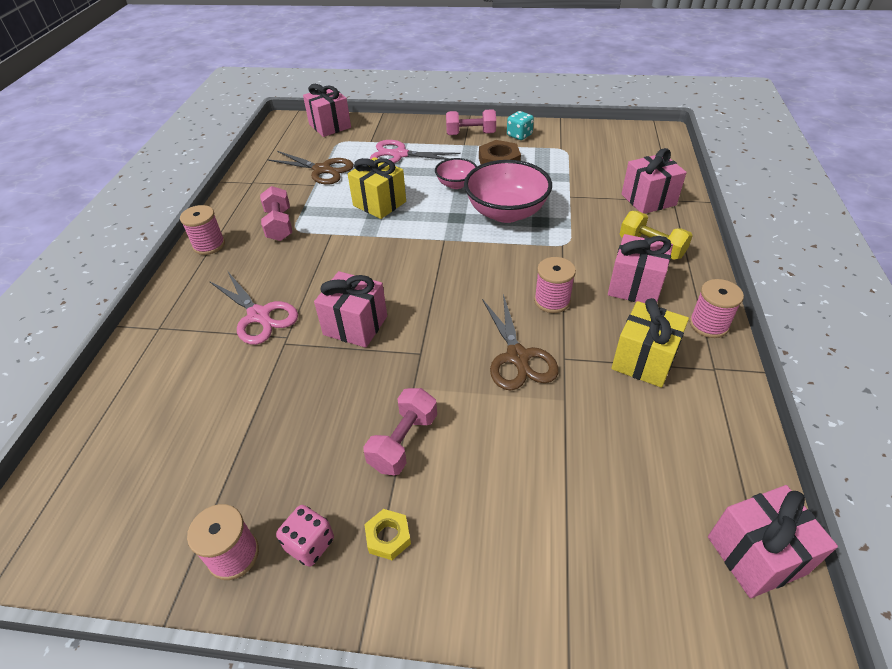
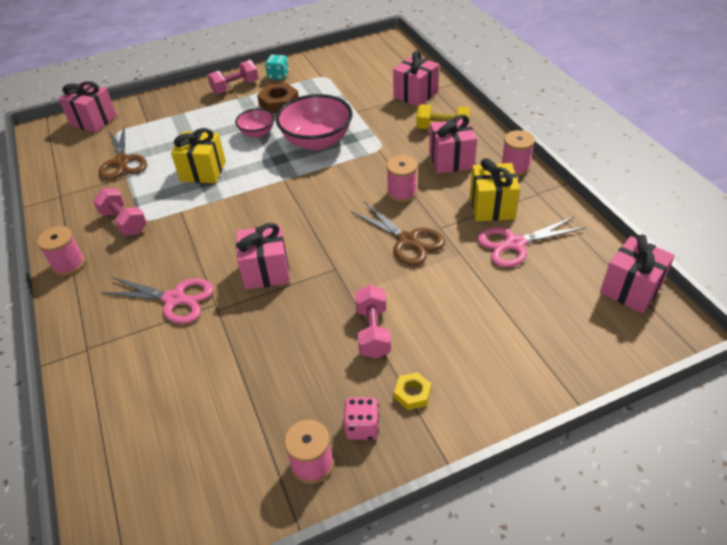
camera: 30 degrees left, 0 degrees up
brown scissors [267,151,354,185] -> brown scissors turned 75 degrees clockwise [99,125,147,180]
pink scissors [370,140,461,163] -> pink scissors moved to [477,217,586,267]

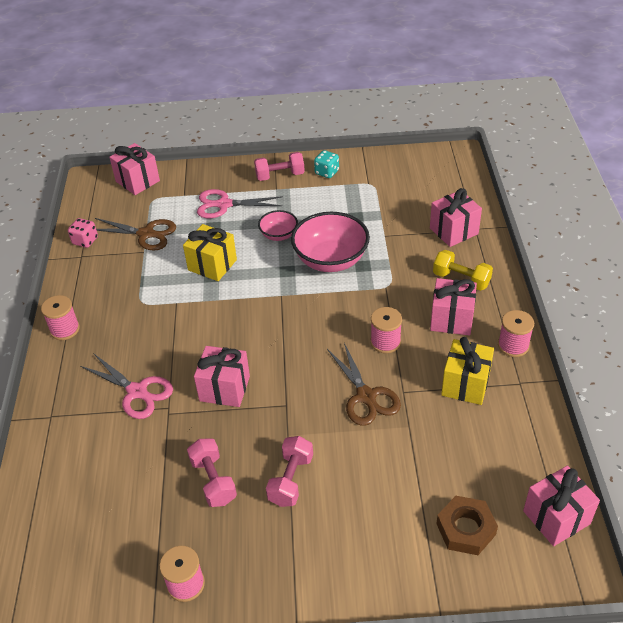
camera: 20 degrees right, 0 degrees up
pink dumbbell [93,188,147,236] -> pink dumbbell moved to [187,438,237,507]
brown scissors [99,125,147,180] -> brown scissors turned 75 degrees counterclockwise [95,218,176,251]
brown nut [257,83,299,114] -> brown nut moved to [436,496,498,555]
pink dice [343,397,379,440] -> pink dice moved to [68,218,98,248]
yellow nut [394,372,431,410] -> none
pink scissors [477,217,586,267] -> pink scissors moved to [197,189,283,218]

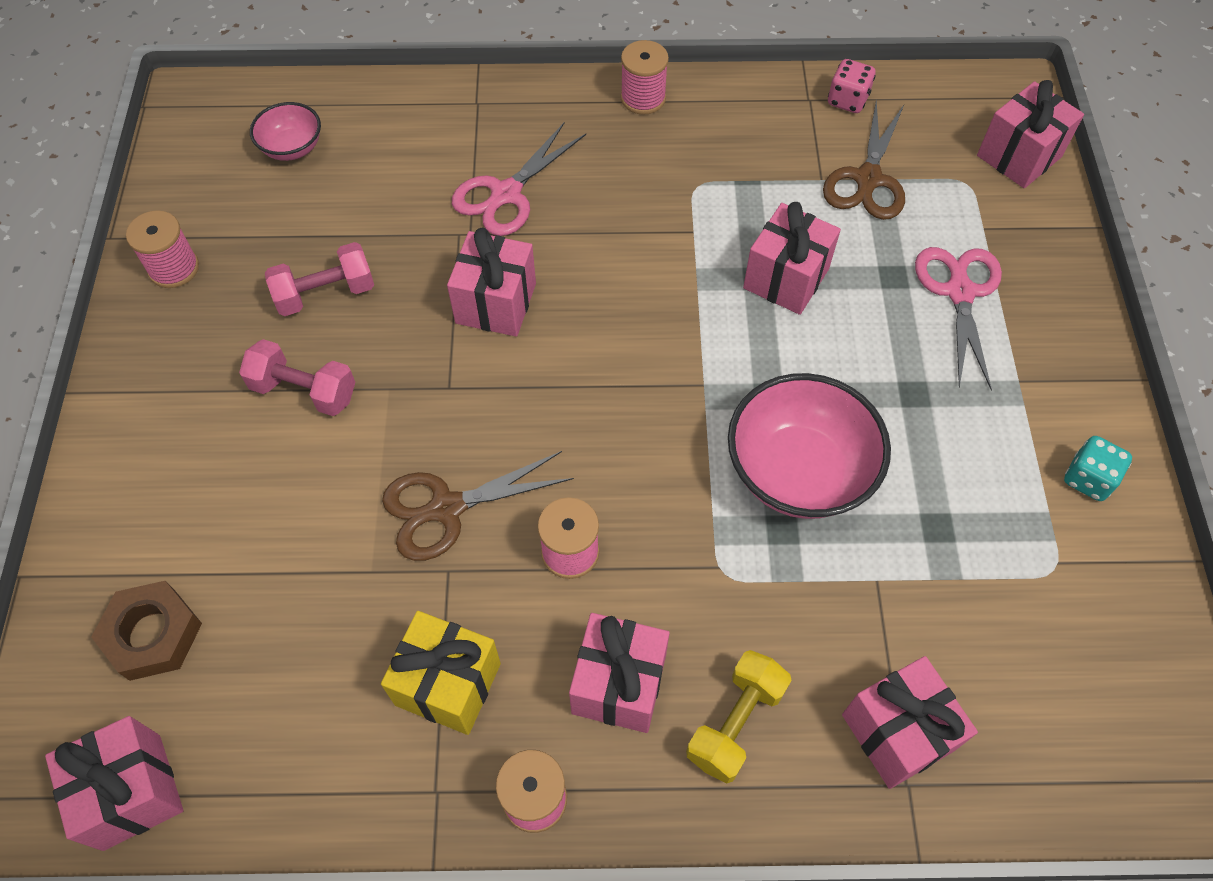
camera: 90 degrees right, 15 degrees up
yellow gift [183,224,237,281] -> pink gift [743,202,841,315]
pink dumbbell [254,152,305,181] -> none
pink bowl [258,210,298,241] -> pink bowl moved to [250,102,321,161]

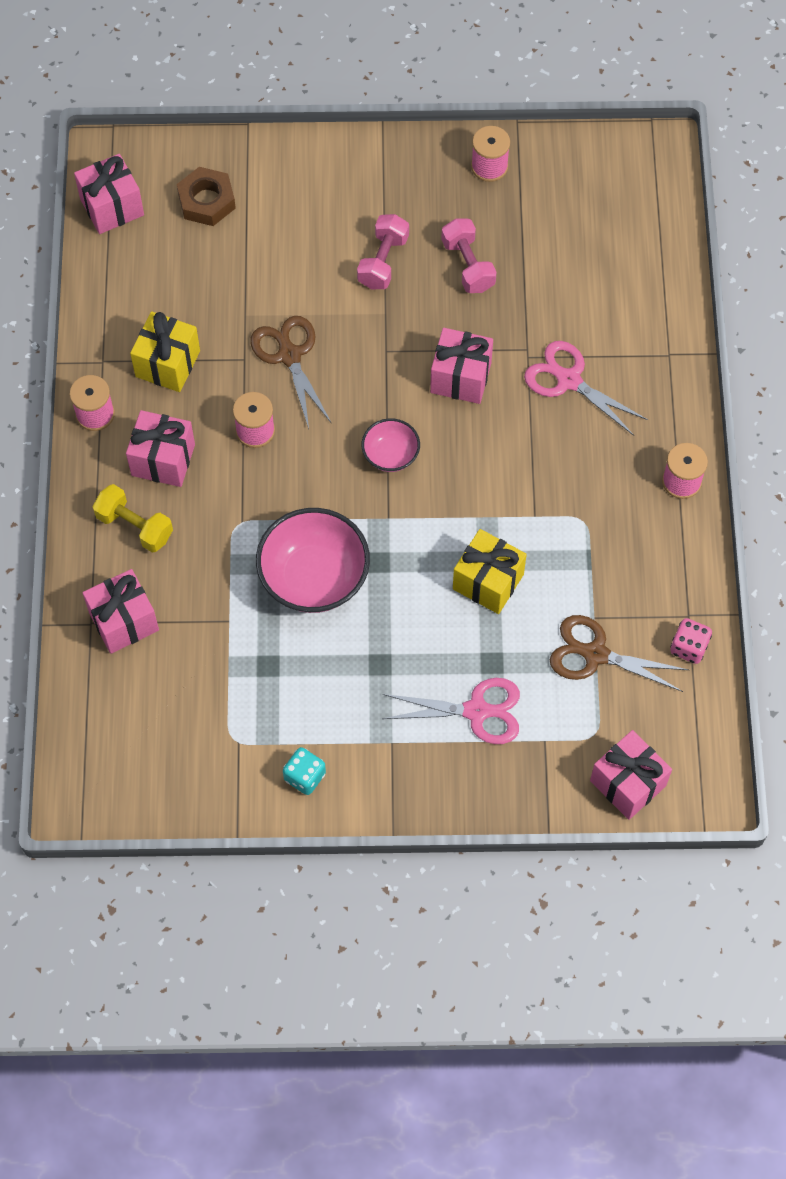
camera: 90 degrees right, 5 degrees up
pink bowl [250,102,321,161] -> pink bowl moved to [361,418,420,472]
pink gift [743,202,841,315] -> yellow gift [453,529,527,614]

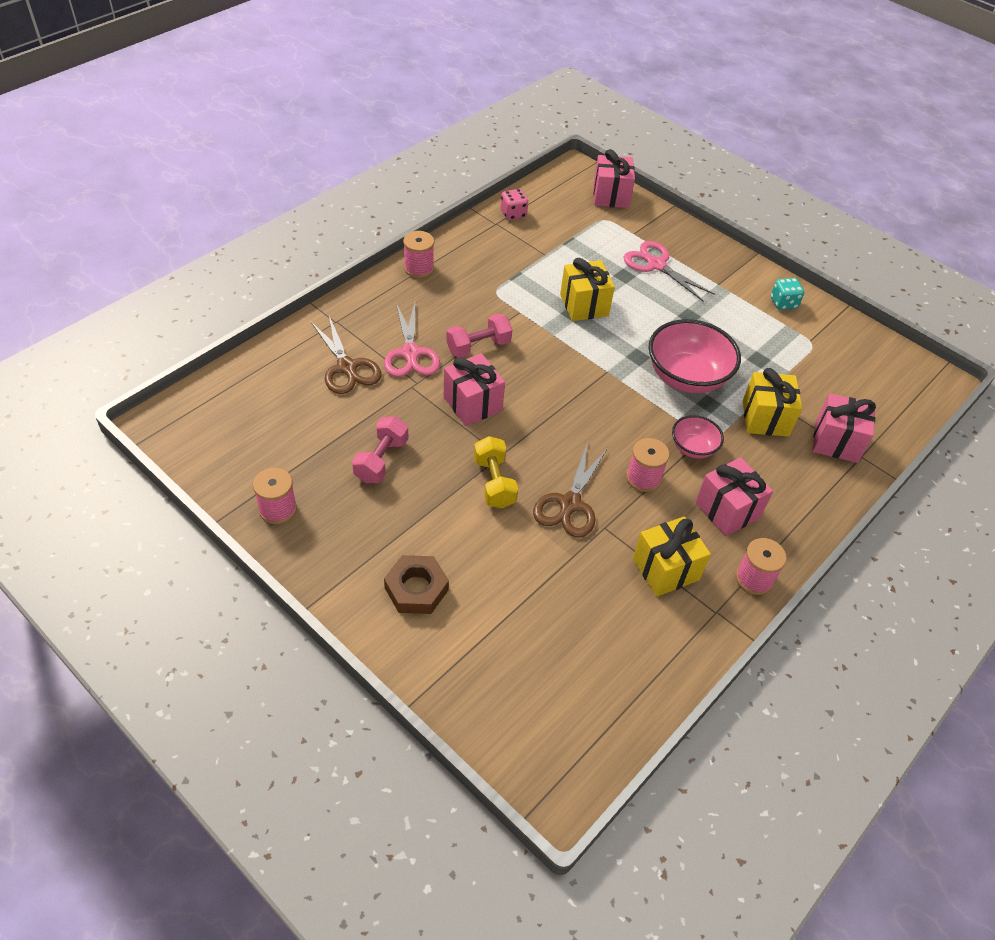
camera: 140 degrees left, 15 degrees down
pink gift [74,154,144,234] -> none
yellow dumbbell [93,484,173,552] -> yellow dumbbell moved to [474,436,518,508]
brown nut [177,167,236,226] -> brown nut moved to [384,555,449,614]
pink dumbbell [357,214,409,289] -> pink dumbbell moved to [446,314,512,358]
pink bowl [361,418,420,472] -> pink bowl moved to [672,415,724,459]
brown scissors [550,615,689,692] -> brown scissors moved to [311,316,382,394]
none -> yellow gift [743,368,802,437]

